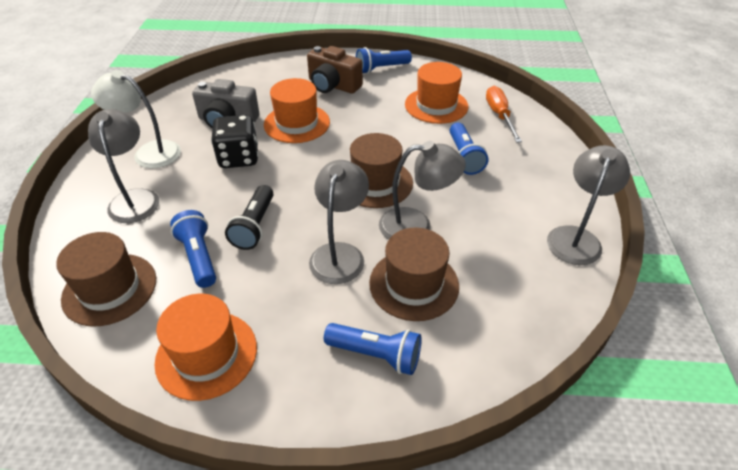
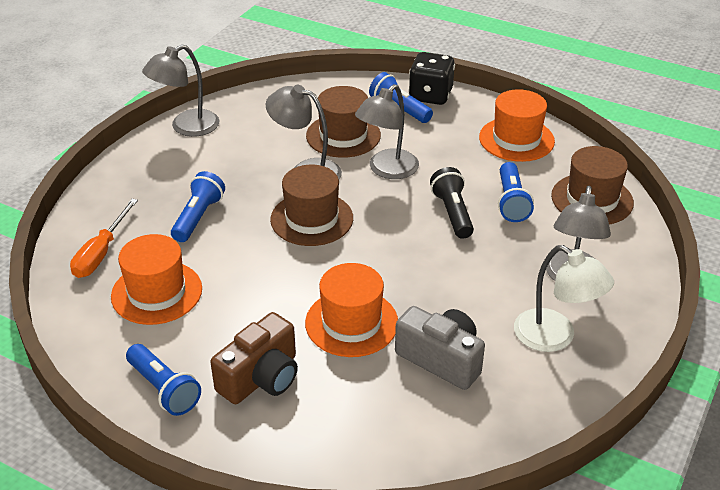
camera: 155 degrees left, 5 degrees down
black dice [211,115,258,168] -> black dice moved to [409,52,455,105]
black flashlight [225,185,273,250] -> black flashlight turned 45 degrees counterclockwise [430,167,474,239]
brown camera [307,46,363,94] -> brown camera turned 75 degrees clockwise [210,312,298,404]
blue flashlight [356,47,412,74] -> blue flashlight turned 45 degrees clockwise [126,344,201,416]

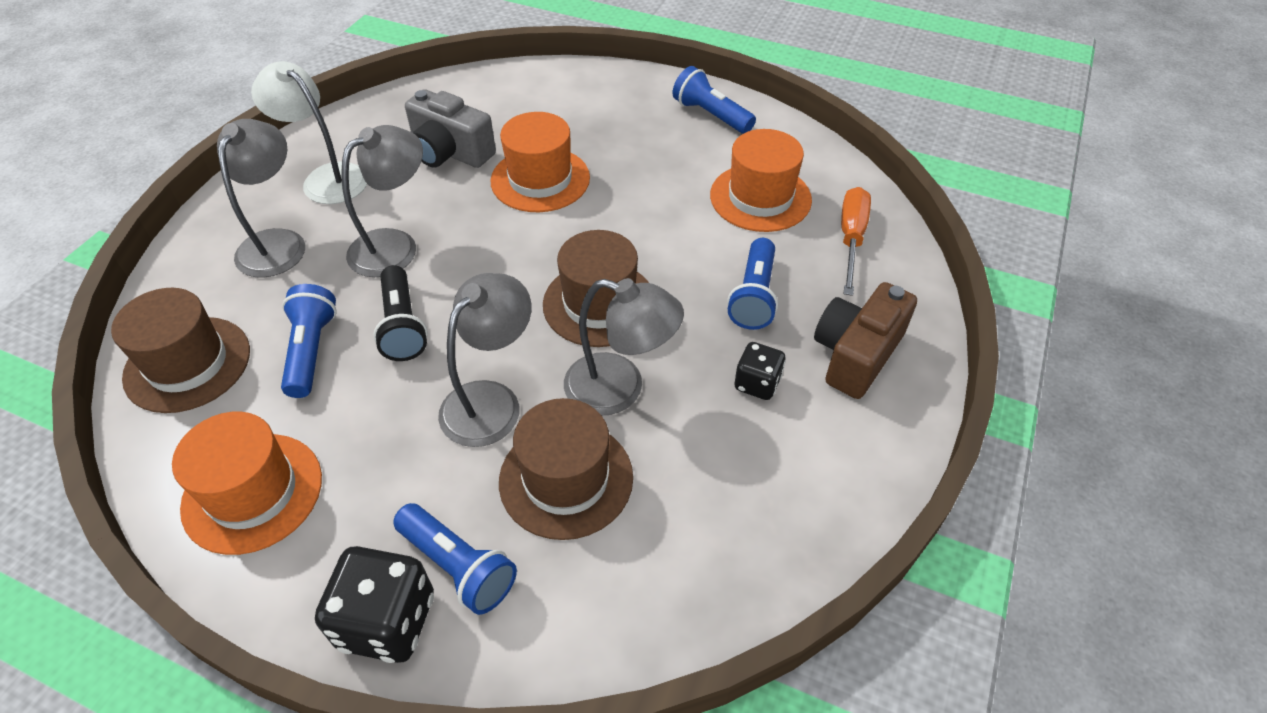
camera: 175 degrees right, 10 degrees up
grey lamp [142,45,220,137] -> grey lamp moved to [341,125,423,277]
brown camera [210,312,298,404] -> brown camera moved to [814,282,917,399]
none -> black dice [734,342,786,400]

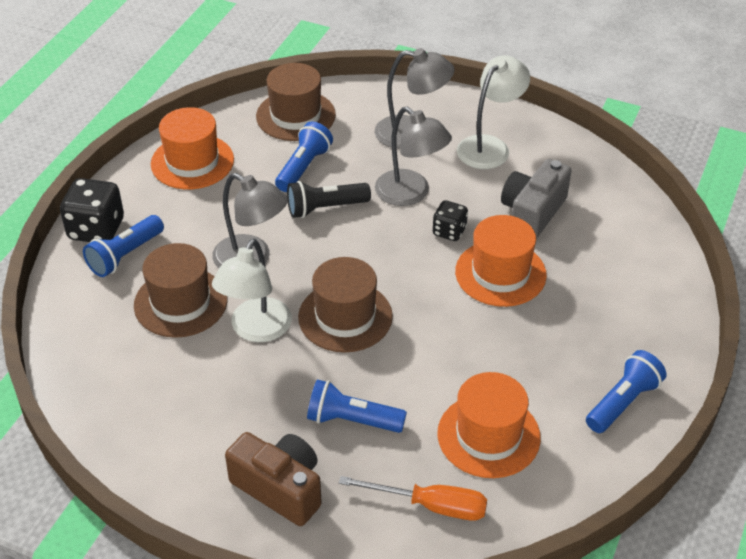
camera: 90 degrees right, 5 degrees down
blue flashlight [281,284,337,398] -> blue flashlight turned 60 degrees counterclockwise [275,122,333,192]
grey lamp [564,278,684,415] -> white lamp [212,239,292,342]
black dice [734,342,786,400] -> black dice moved to [433,200,468,241]

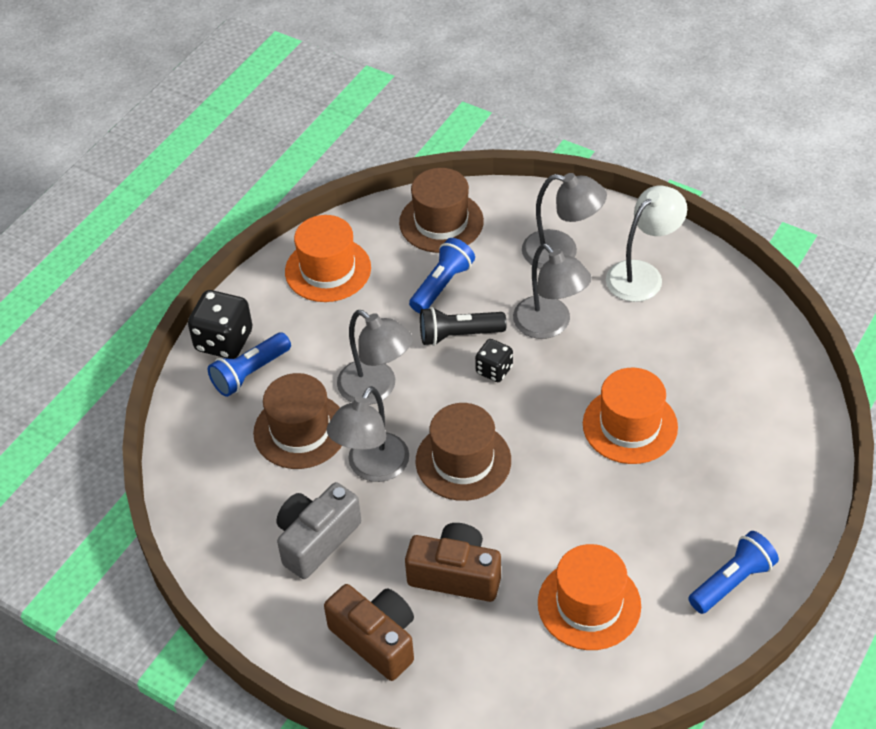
camera: 10 degrees right, 5 degrees up
white lamp [212,239,292,342] -> grey lamp [327,386,409,482]
blue flashlight [307,379,407,433] -> brown camera [405,523,501,602]
orange screwdriver [339,476,487,521] -> none
black dice [433,200,468,241] -> black dice moved to [475,339,513,382]
grey camera [501,159,572,239] -> grey camera moved to [276,482,361,579]

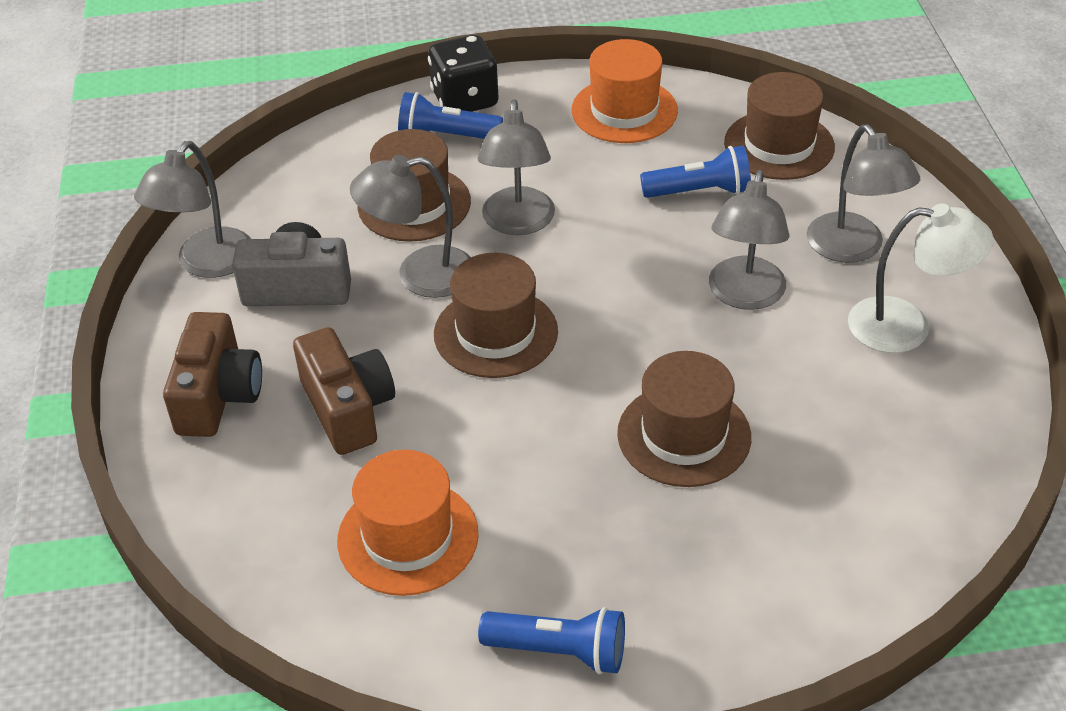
camera: 50 degrees right, 5 degrees down
black flashlight [420,307,507,346] -> none
black dice [475,339,513,382] -> none
orange hat [583,368,678,464] -> brown hat [617,351,751,487]
none -> grey lamp [134,141,251,278]

